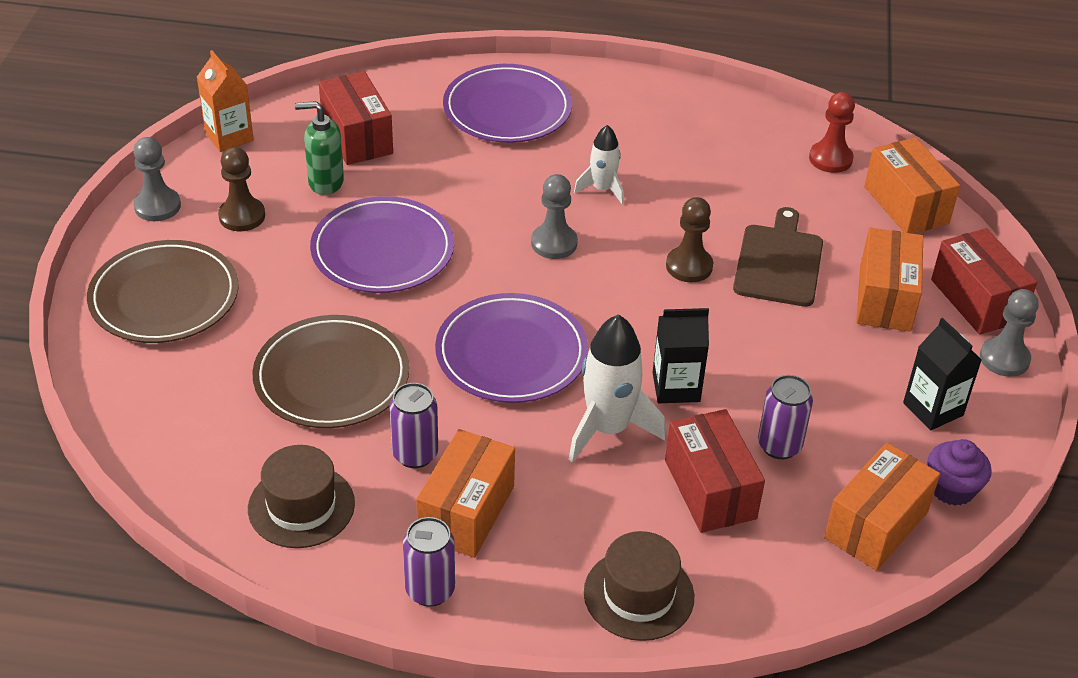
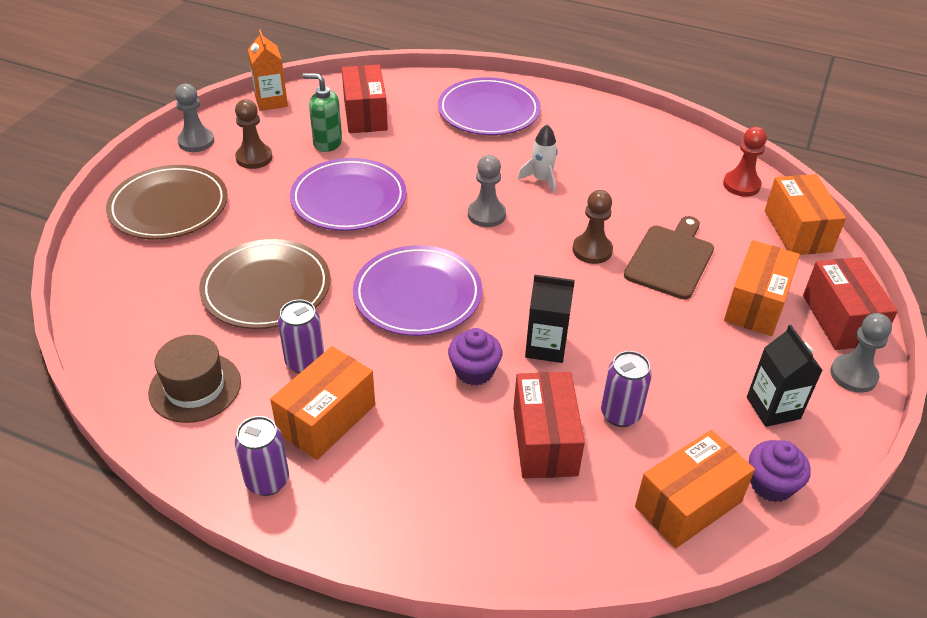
camera: 15 degrees right, 0 degrees up
white rocket [569,314,666,462] -> purple cupcake [448,328,502,386]
brown hat [584,531,694,641] -> none

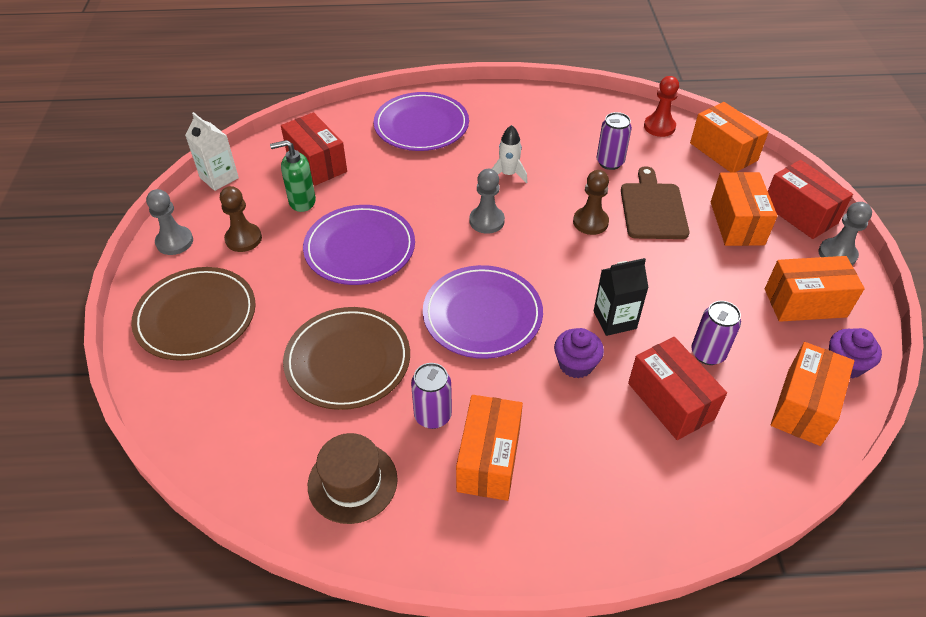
camera: 25 degrees left, 5 degrees up
purple can [235,416,289,496] -> purple can moved to [597,112,632,170]
orange carton [248,29,288,111] -> white carton [185,112,239,191]
black carton [747,325,823,427] -> orange box [765,256,865,322]

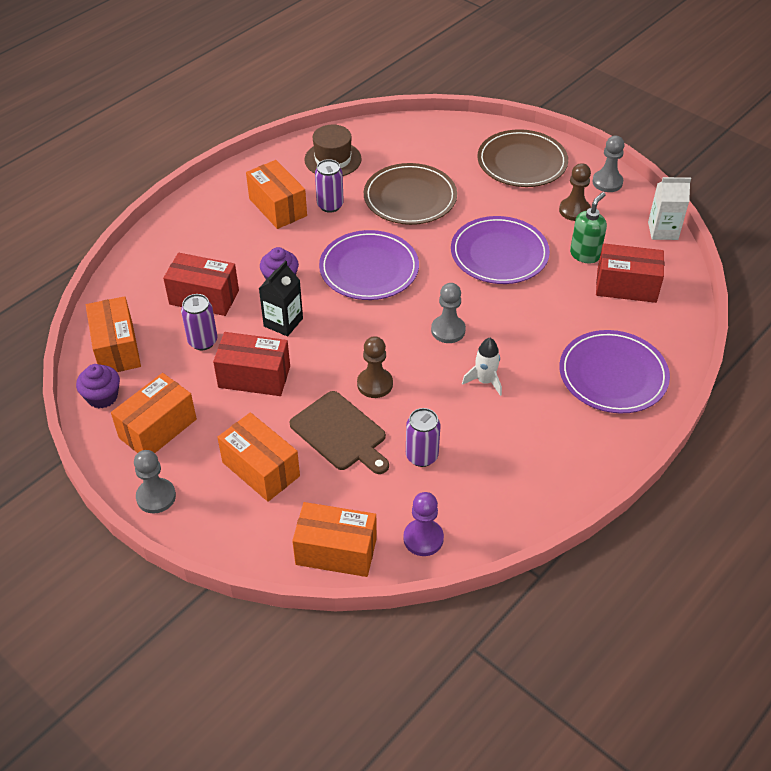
camera: 135 degrees right, 0 degrees up
red pawn [644,76,679,137] -> purple pawn [403,492,444,556]
red box [768,160,853,239] -> red box moved to [213,332,290,396]

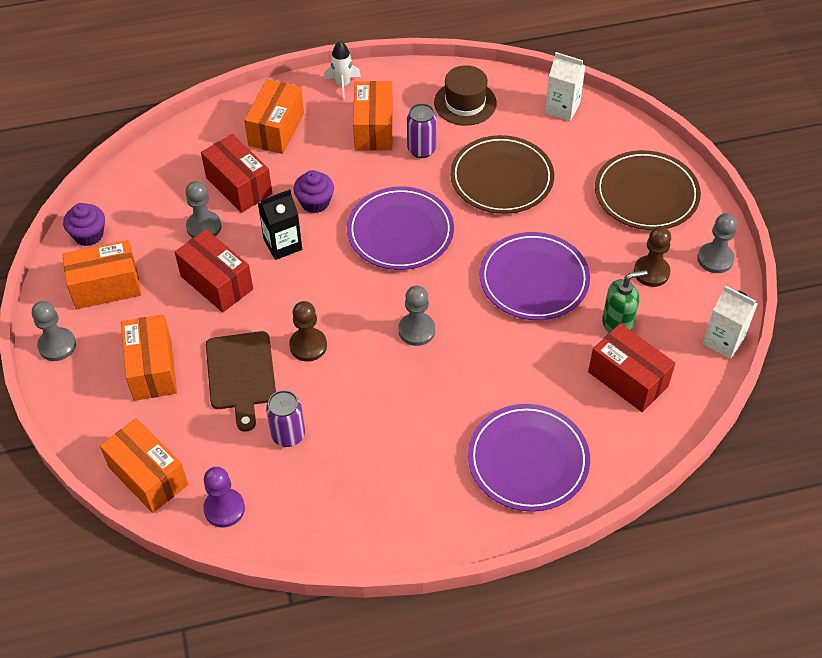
camera: 35 degrees right, 5 degrees up
orange box [86,296,141,372] -> orange box moved to [244,79,304,154]
purple can [181,294,217,350] -> grey pawn [186,181,222,238]
white rocket [462,338,502,396] -> white rocket moved to [324,41,361,100]
none -> white carton [545,52,586,121]

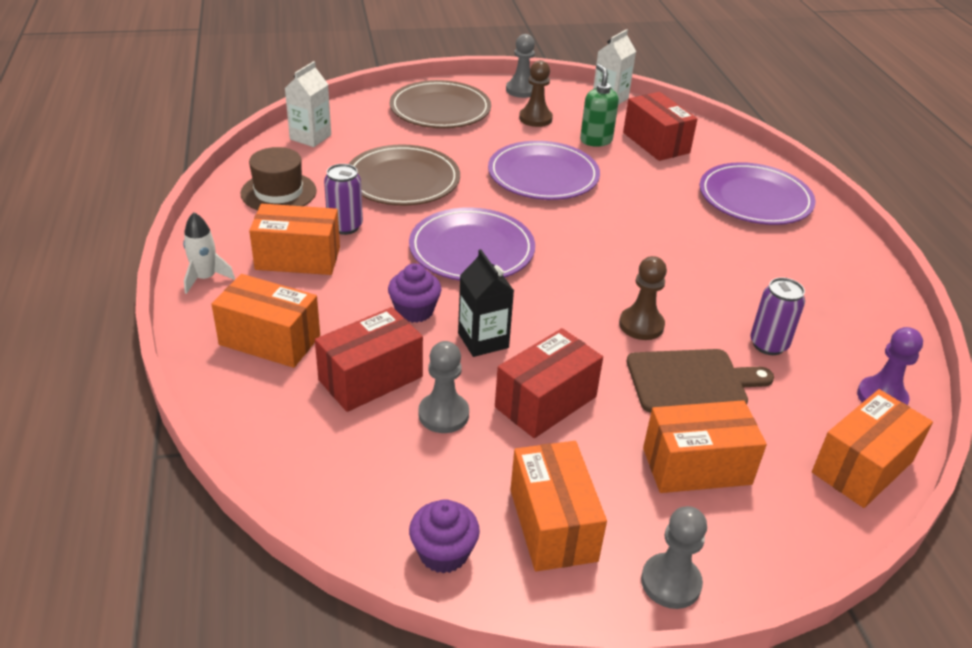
camera: 90 degrees left, 15 degrees down
grey pawn [398,286,435,346] -> none
red box [588,323,675,412] -> red box turned 75 degrees counterclockwise [623,92,697,161]

